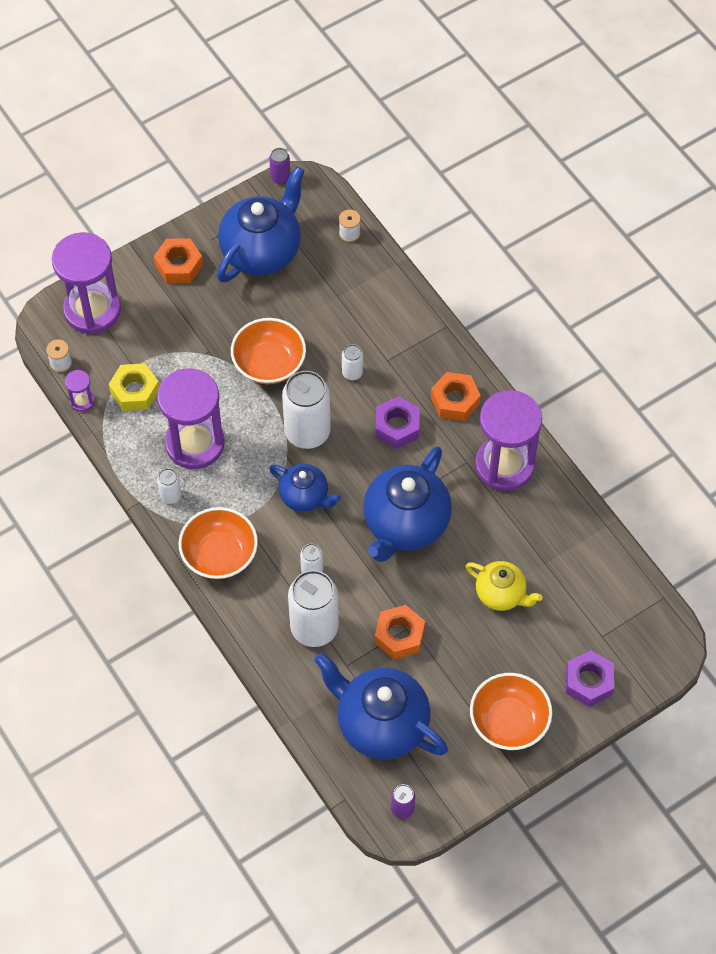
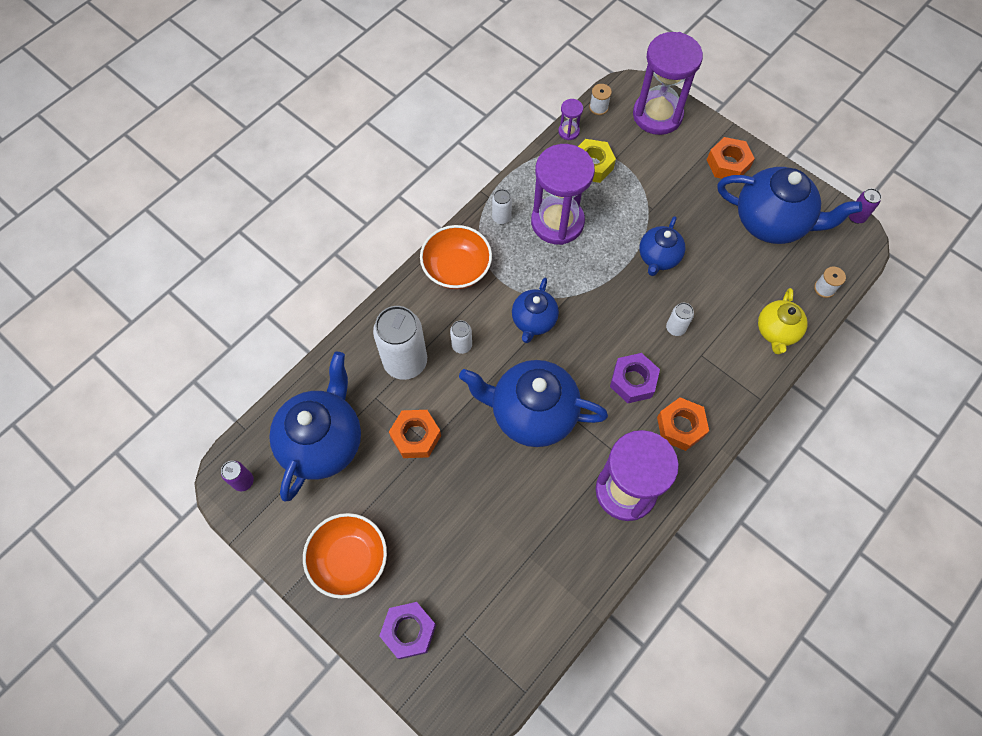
camera: 75 degrees right, 5 degrees up
orange bowl [231,318,306,384] -> blue teapot [639,216,685,276]
white can [282,371,331,449] -> none
yellow teapot [466,561,542,611] -> yellow teapot moved to [758,288,808,355]

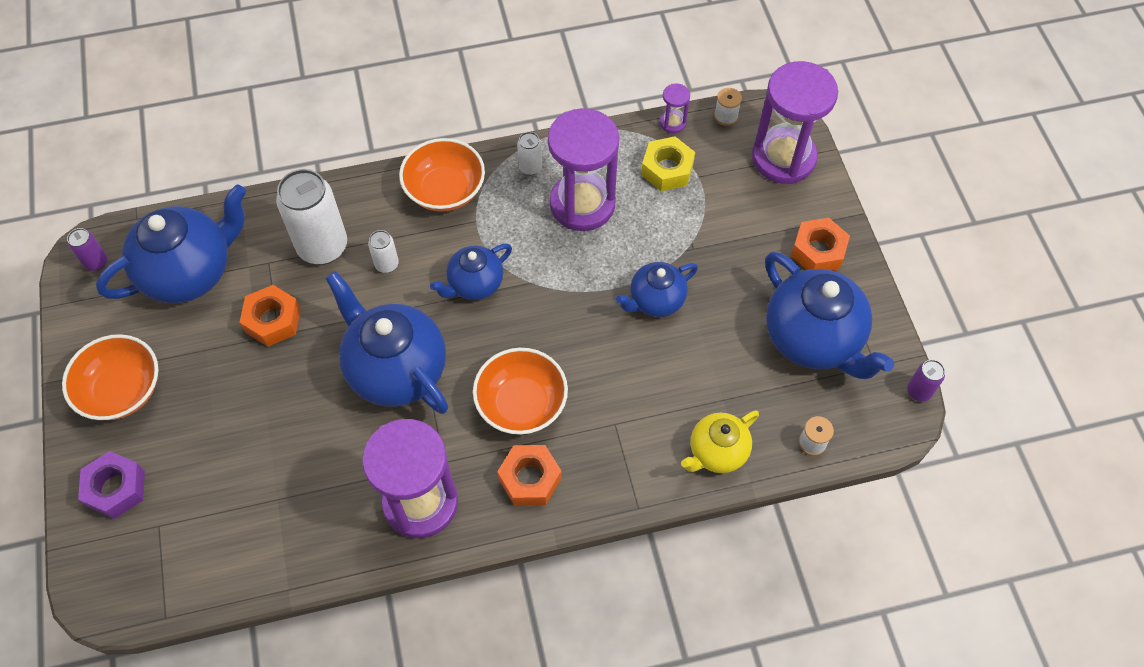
camera: 35 degrees right, 5 degrees down
purple nut [610,353,660,403] -> orange bowl [473,348,568,435]
white can [666,303,694,336] -> none

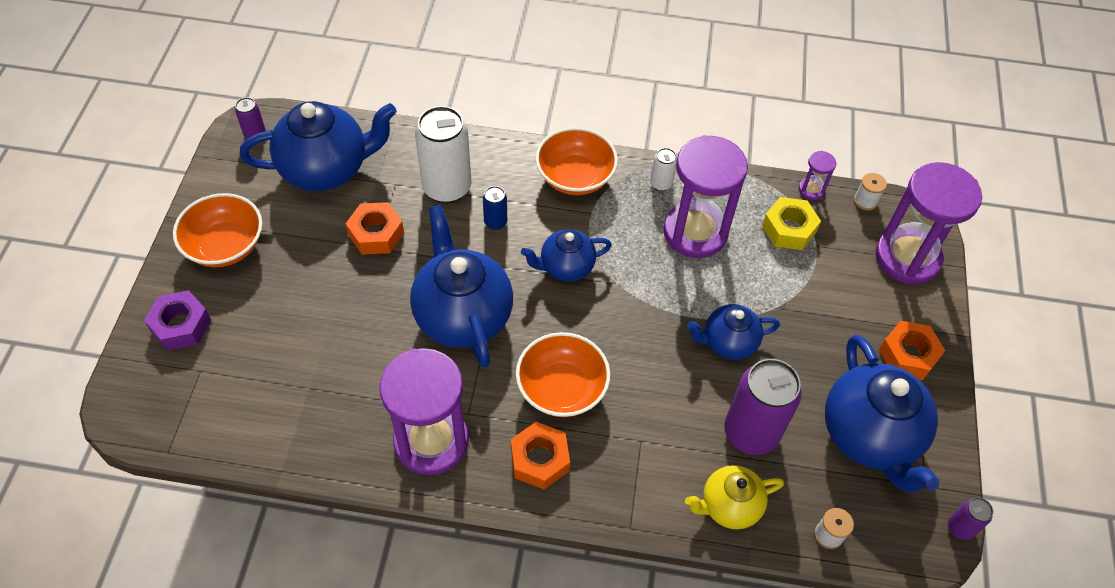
camera: 20 degrees right, 5 degrees down
white can [368,230,399,273] -> blue can [483,186,507,230]
none -> purple can [724,359,802,455]

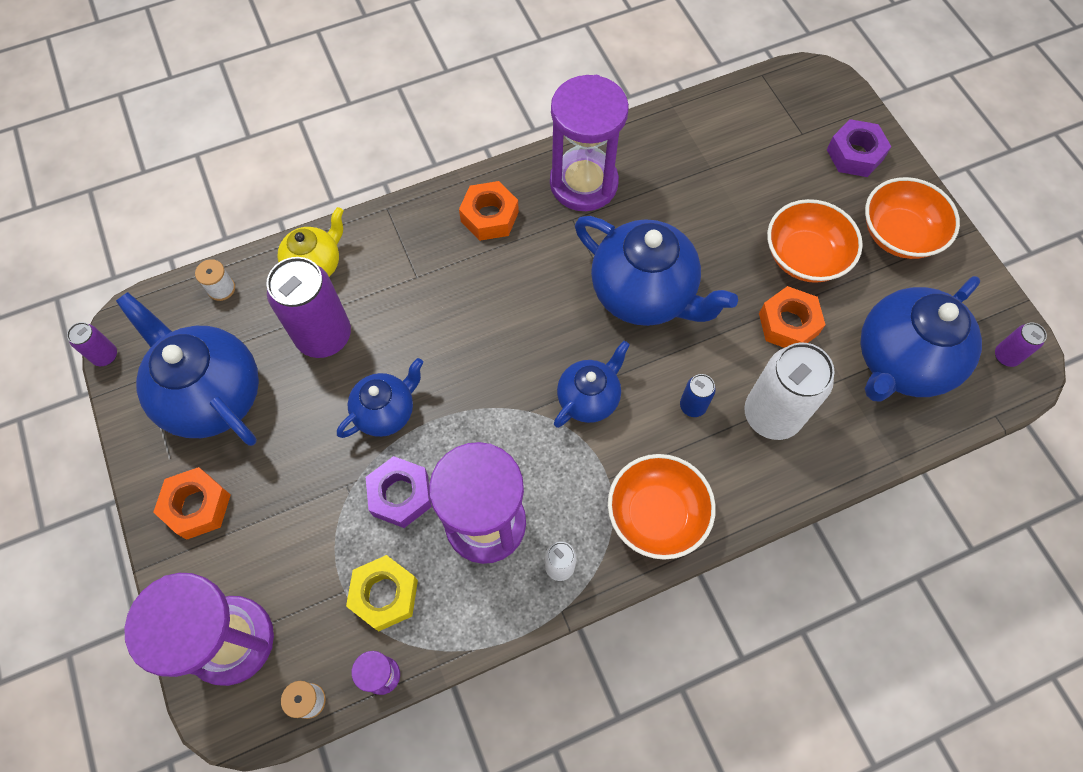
camera: 150 degrees right, 10 degrees up
orange bowl [516,332,610,417] -> orange bowl moved to [767,199,863,283]
none -> purple nut [366,456,432,528]

